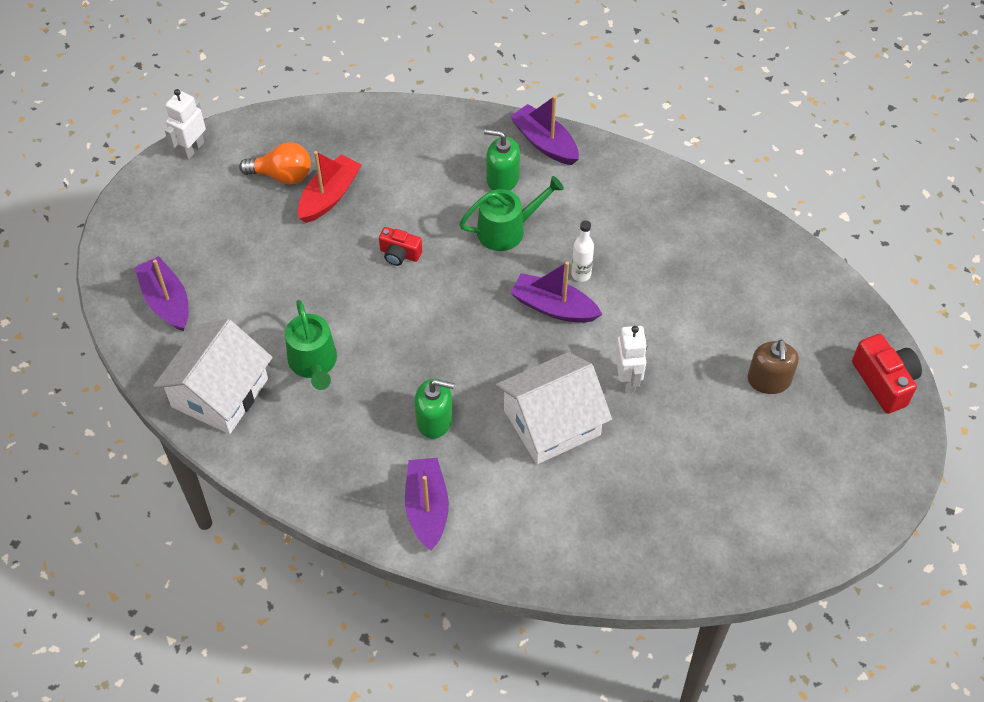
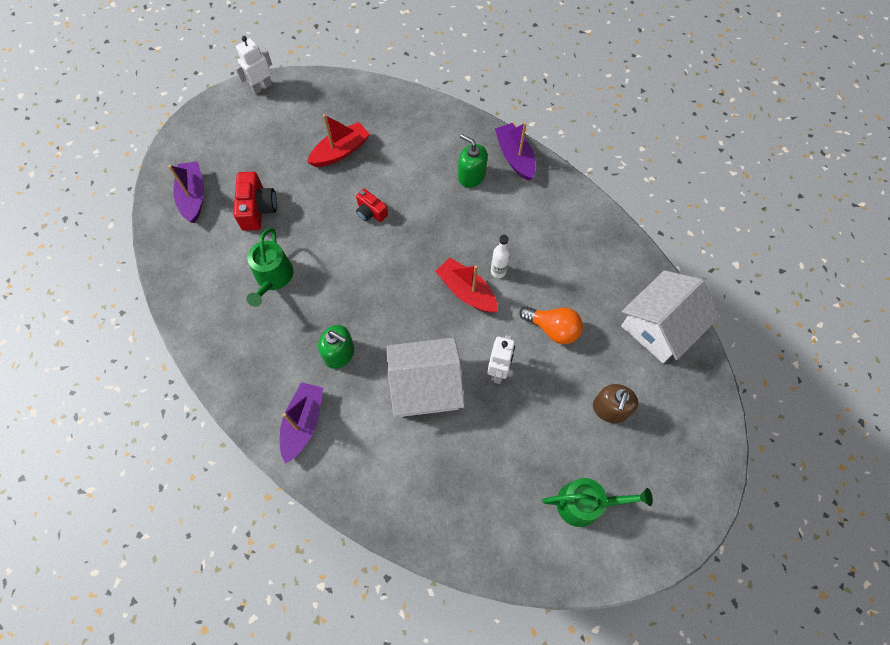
camera: 20 degrees right, 10 degrees up
white house [153,319,273,434] -> white house moved to [621,270,720,363]
orange light bulb [239,142,311,184] -> orange light bulb moved to [519,306,583,344]
green watering can [459,176,564,251] -> green watering can moved to [542,478,653,527]
purple boat [511,261,602,323] -> red boat [435,258,498,313]
red camera [852,334,922,414] -> red camera moved to [233,172,277,231]

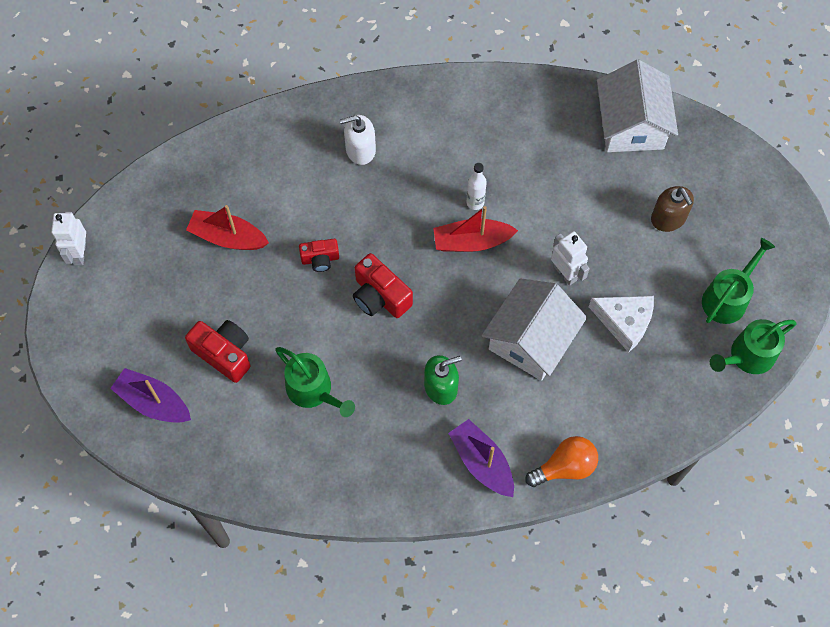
camera: 50 degrees left, 0 degrees up
red boat [307,114,370,167] -> red boat turned 75 degrees counterclockwise [186,205,269,250]
green soap dispenser [458,134,488,188] -> white soap dispenser [340,115,376,165]
purple boat [495,122,536,181] -> none
orange light bulb [519,306,583,344] -> orange light bulb moved to [525,436,598,487]
none -> red camera [353,253,413,318]
none -> white cheese [589,296,654,353]
none -> green watering can [710,319,796,374]

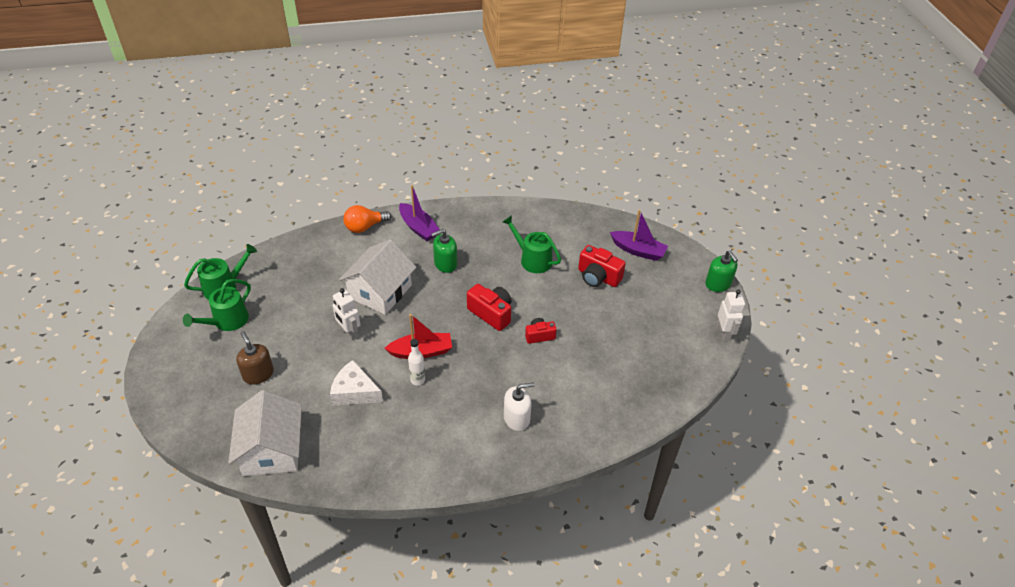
camera: 175 degrees right, 20 degrees down
red boat [186,205,269,250] -> none
white cheese [589,296,654,353] -> white cheese moved to [330,360,383,406]
none -> green soap dispenser [705,251,738,292]

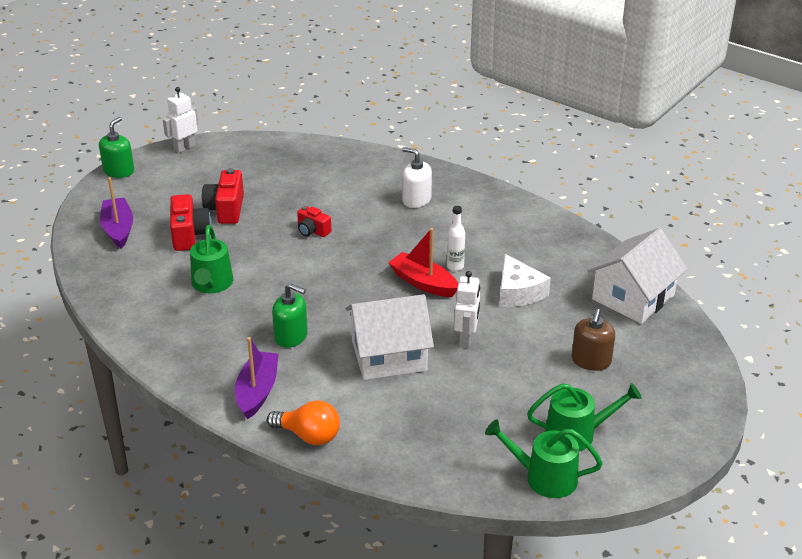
camera: 130 degrees left, 10 degrees down
red camera [467,284,511,331] -> red camera moved to [202,168,244,224]

